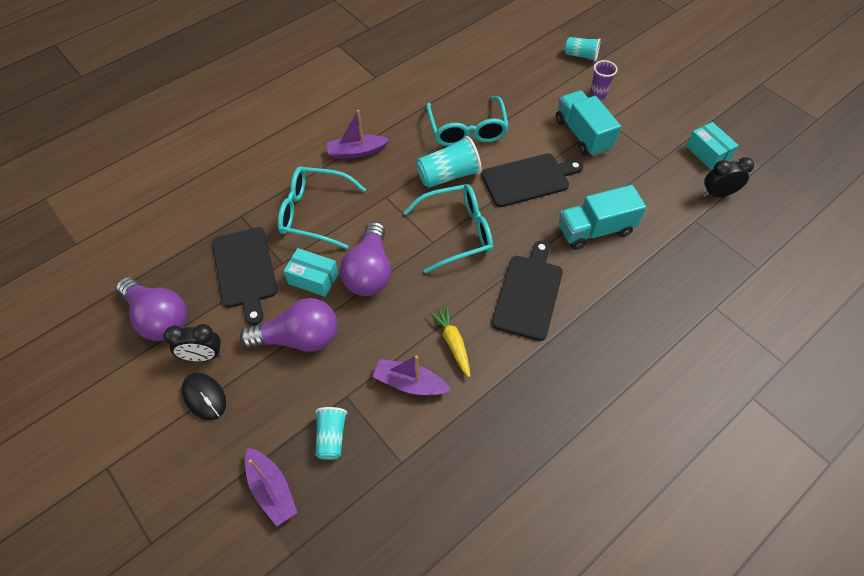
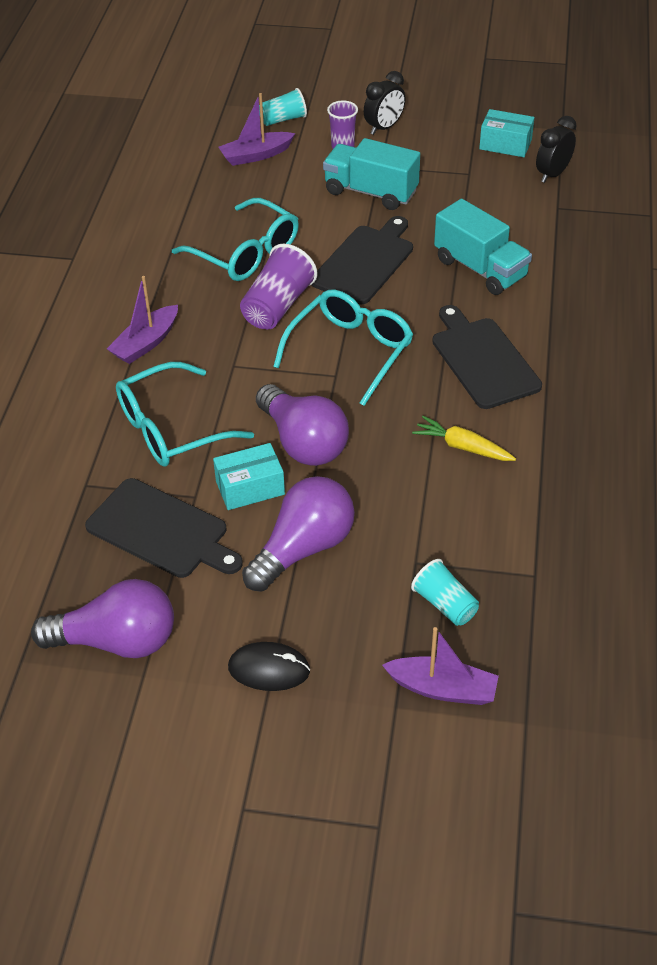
camera: 40 degrees left, 10 degrees down
black clock [164,324,222,361] -> black clock moved to [364,71,406,135]
purple boat [372,355,451,395] -> purple boat moved to [219,93,295,166]
turquoise cup [416,136,481,188] -> purple cup [240,244,318,329]
turquoise truck [559,185,646,250] -> turquoise truck turned 75 degrees counterclockwise [434,199,532,295]

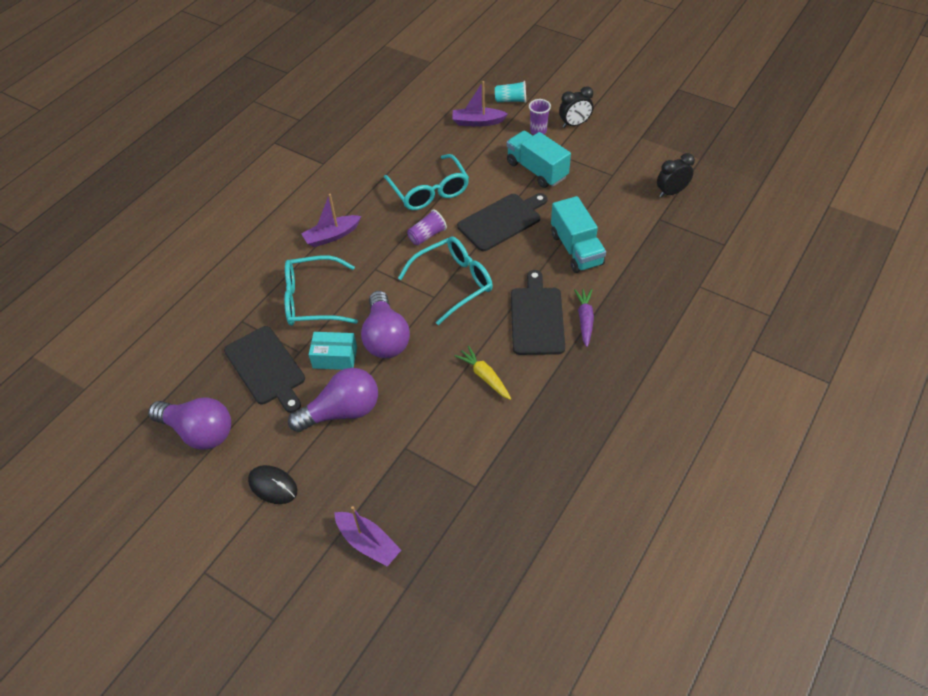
camera: 25 degrees right, 5 degrees up
purple cup [240,244,318,329] -> purple cup [407,209,447,245], size x0.64
turquoise cup [411,559,479,626] -> none
turquoise box [479,109,534,157] -> none
none -> purple carrot [574,289,594,347]

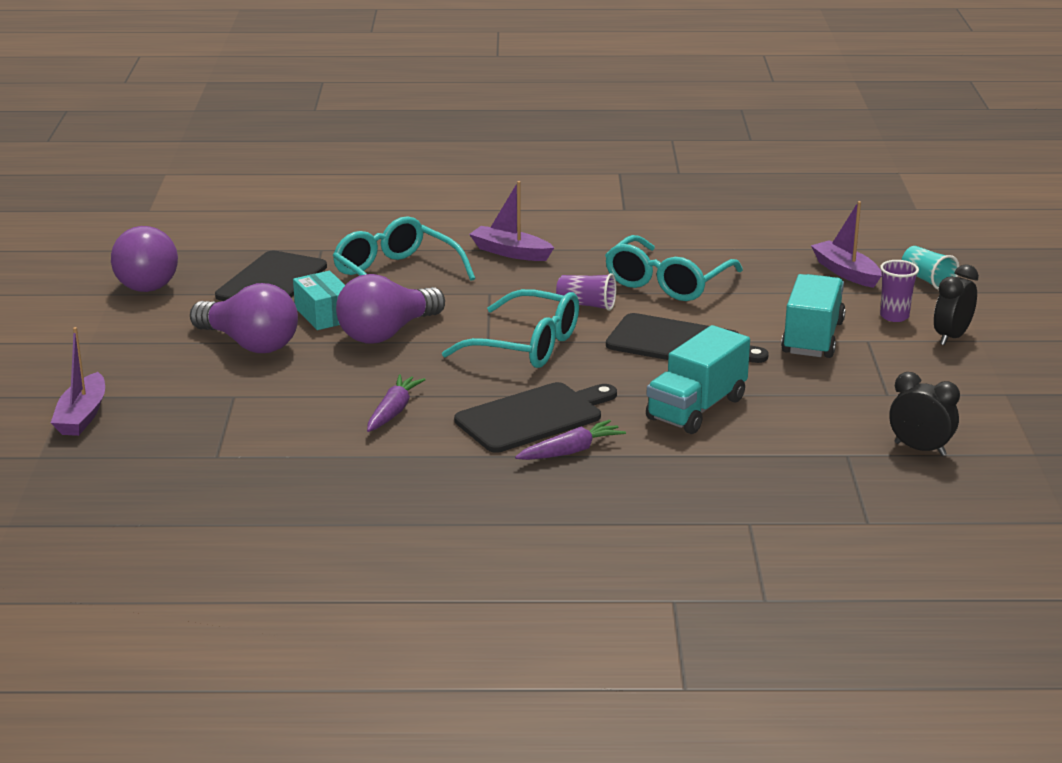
camera: 55 degrees right, 25 degrees down
black mouse [248,465,297,504] -> none
yellow carrot [455,346,511,400] -> purple carrot [367,374,426,432]
black clock [559,86,593,128] -> black clock turned 90 degrees clockwise [934,264,979,345]

